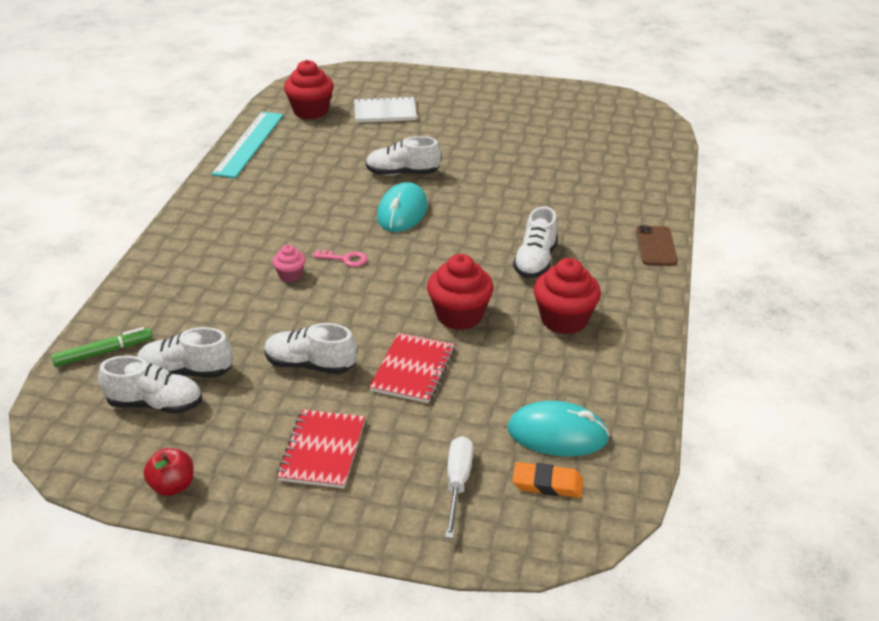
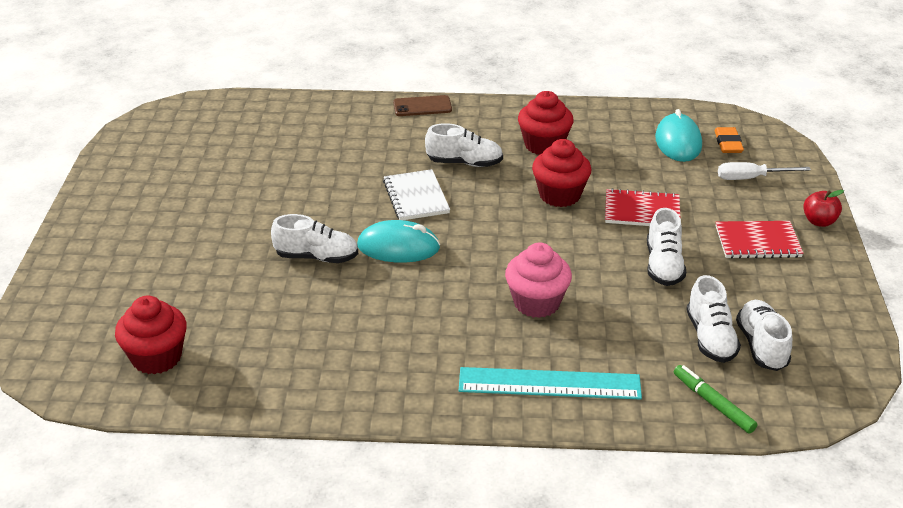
camera: 100 degrees left, 0 degrees up
red apple [143,448,193,496] -> red apple moved to [803,190,844,227]
turquoise ruler [212,112,283,178] -> turquoise ruler moved to [459,367,642,400]
pink cupcake [273,245,306,282] -> pink cupcake [505,243,572,318], size x1.91
pink key [313,250,367,267] -> none
white notebook [354,96,417,123] -> white notebook moved to [383,169,450,220]
white shoe [366,136,441,176] -> white shoe turned 75 degrees counterclockwise [271,214,358,263]

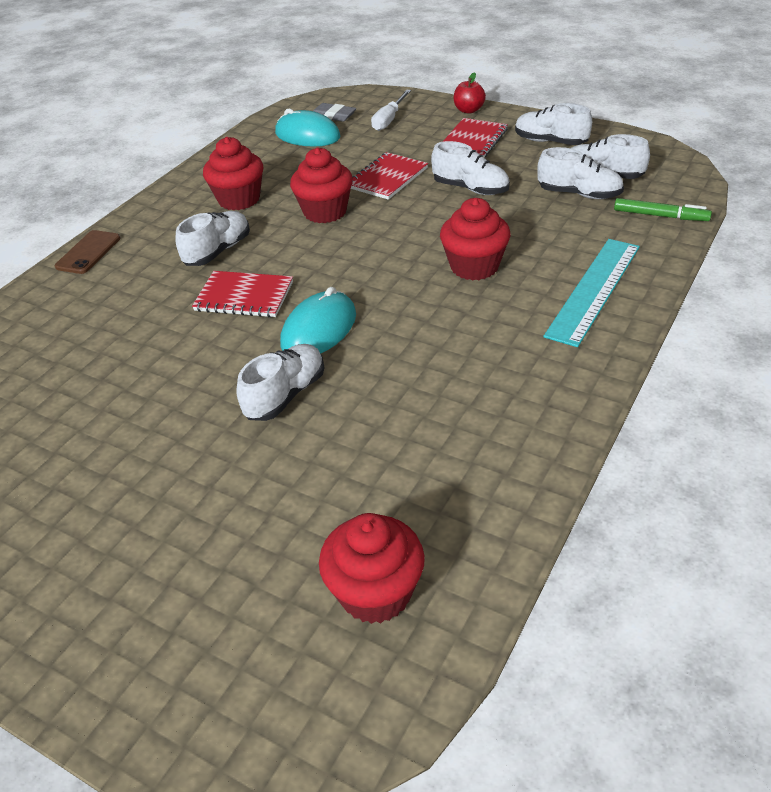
camera: 60 degrees left, 5 degrees up
white notebook [383,169,450,220] -> red notebook [192,271,293,317]
pink cupcake [505,243,572,318] -> red cupcake [440,198,510,281]
green marker [674,365,757,434] -> green marker turned 150 degrees counterclockwise [614,198,712,221]
orange eraser [715,127,744,153] -> grey eraser [313,103,356,122]
none -> white shoe [515,103,592,145]

